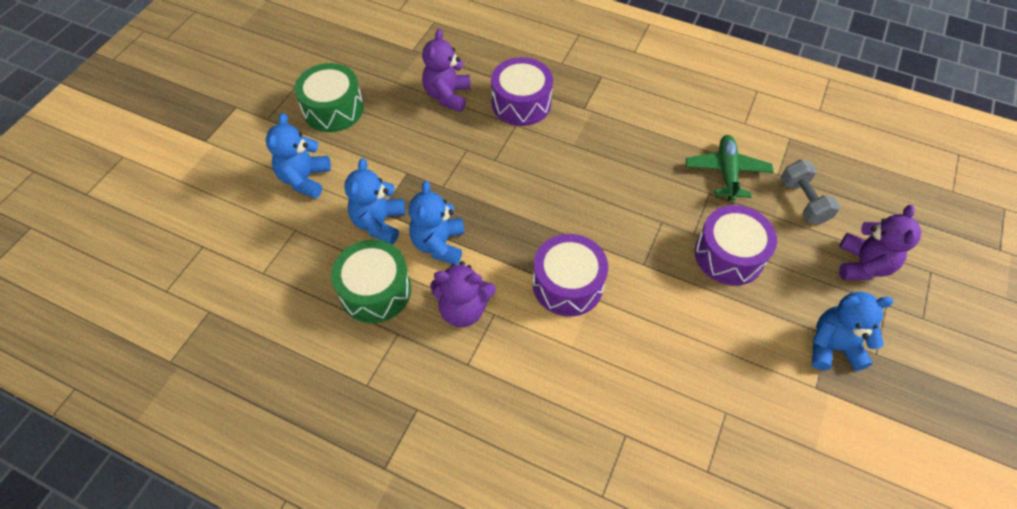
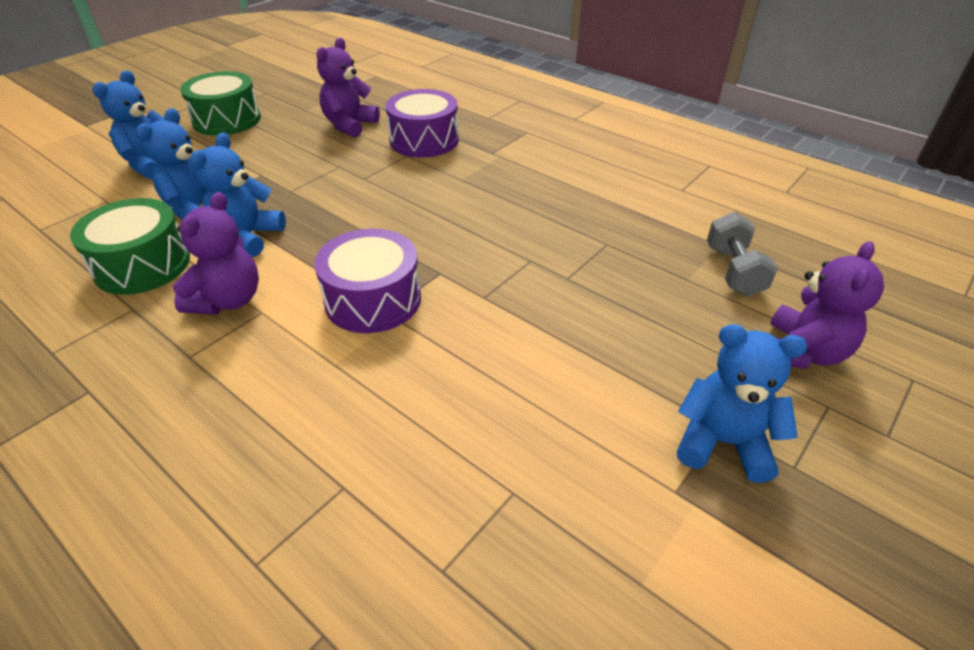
camera: 15 degrees right, 15 degrees down
purple teddy bear [430,261,496,327] -> purple teddy bear turned 90 degrees counterclockwise [173,192,259,315]
green plane [686,135,774,201] -> none
purple drum [695,205,777,286] -> none

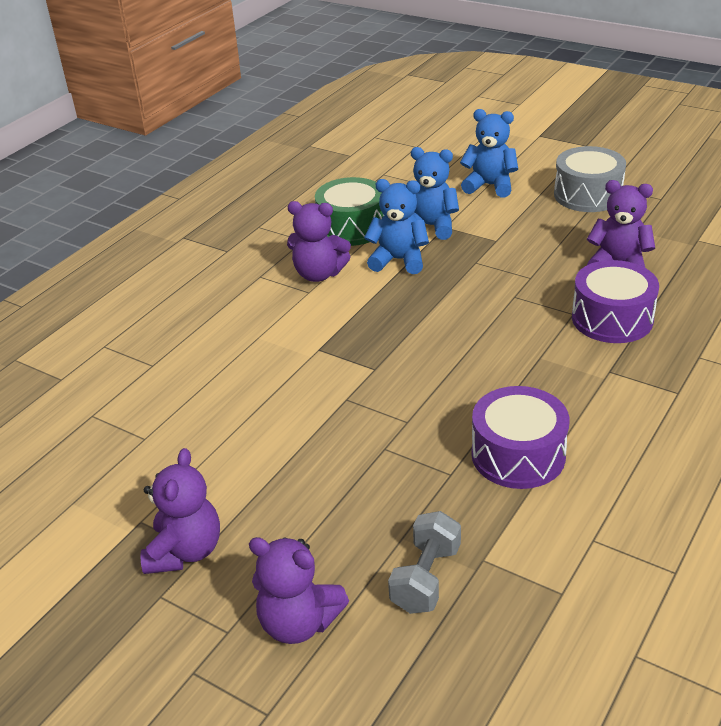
camera: 85 degrees right, 5 degrees down
green drum [180,71,261,136] -> grey drum [554,146,626,212]
purple drum [314,228,421,333] -> purple drum moved to [471,386,569,489]
blue teddy bear [677,324,807,483] -> purple teddy bear [140,448,220,574]
grey dumbbell [707,212,778,296] -> grey dumbbell turned 60 degrees counterclockwise [388,511,461,614]

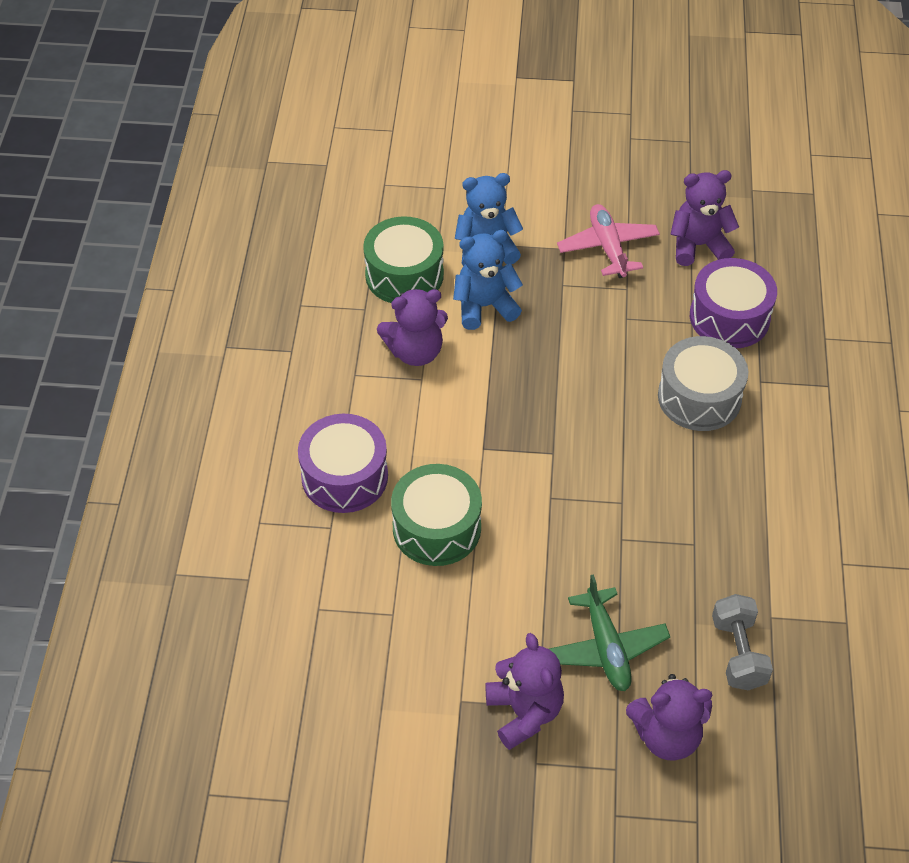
camera: 30 degrees left, 15 degrees up
blue teddy bear [460,109,518,198] -> none
purple drum [471,386,569,489] -> purple drum moved to [298,414,388,513]
grey drum [554,146,626,212] -> grey drum moved to [658,336,748,431]
none -> green drum [391,464,482,566]
none -> green plane [549,574,670,691]
none -> pink plane [557,204,660,278]

